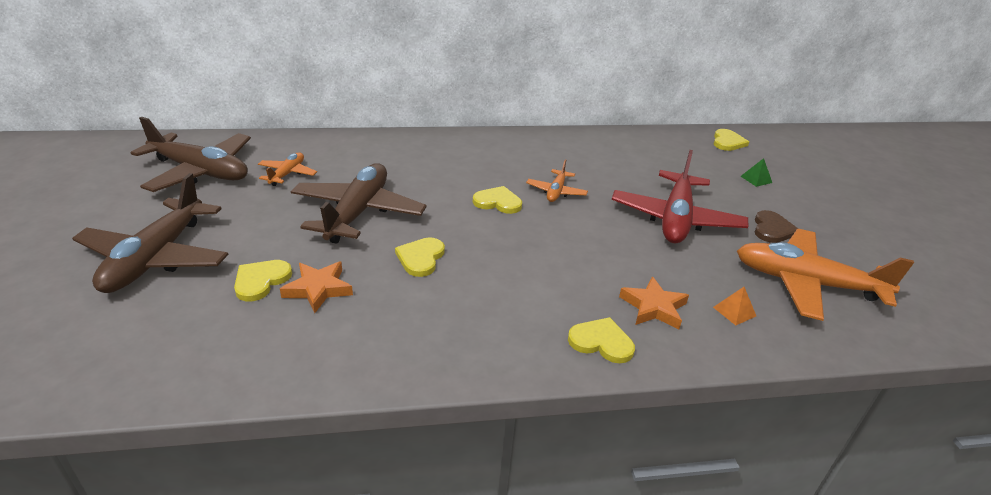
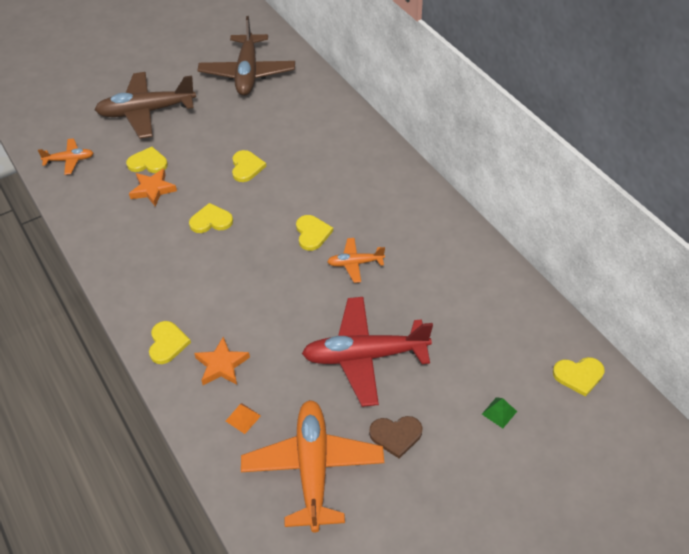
camera: 70 degrees right, 15 degrees up
orange plane [258,153,317,186] -> orange plane moved to [38,138,93,175]
brown plane [290,163,426,244] -> yellow heart [232,150,266,182]

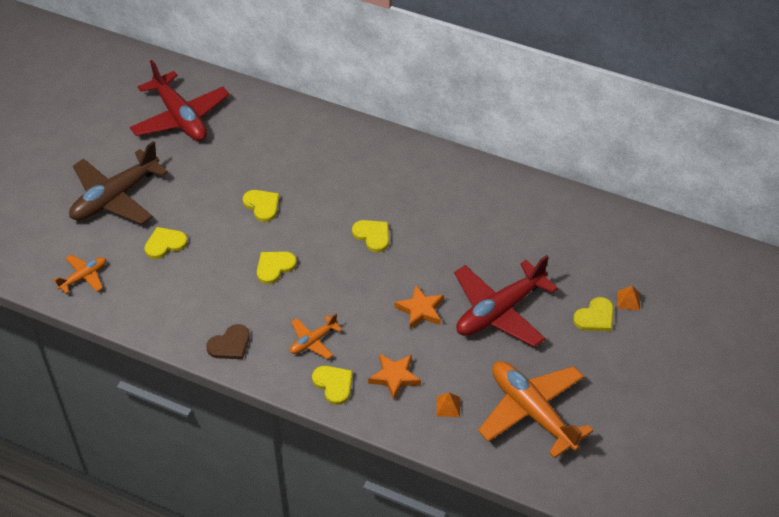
camera: 35 degrees left, 0 degrees up
orange star [129,169,177,207] -> orange star moved to [395,285,444,329]
brown plane [198,16,295,96] -> red plane [130,60,229,141]
orange plane [327,238,385,283] -> orange plane moved to [290,314,342,359]
brown heart [369,416,423,459] -> brown heart moved to [206,324,250,359]
green pyramid [482,397,517,428] -> orange pyramid [618,286,640,311]
yellow heart [553,357,605,397] -> yellow heart moved to [573,297,614,331]

